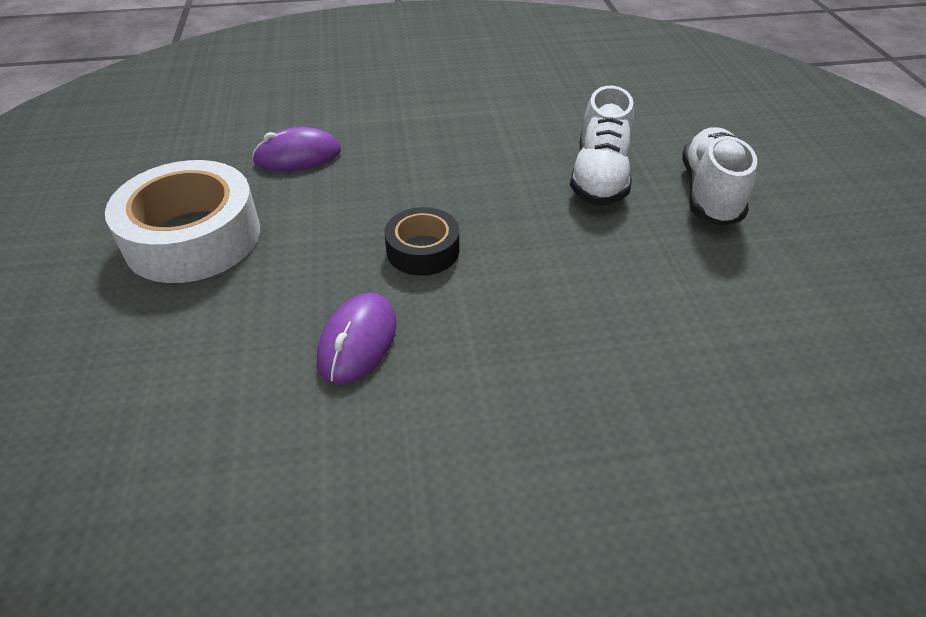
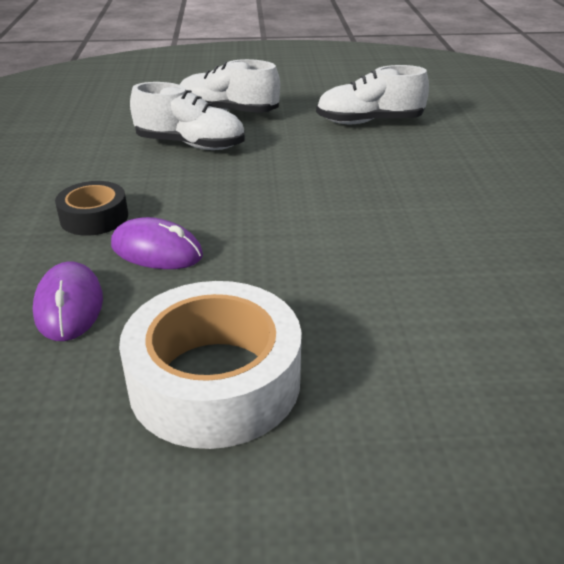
camera: 85 degrees left, 10 degrees down
purple mouse [317,293,396,385] -> purple mouse moved to [111,217,203,269]
black tape [384,207,459,276] -> black tape moved to [55,181,128,236]
none -> white shoe [316,65,429,124]

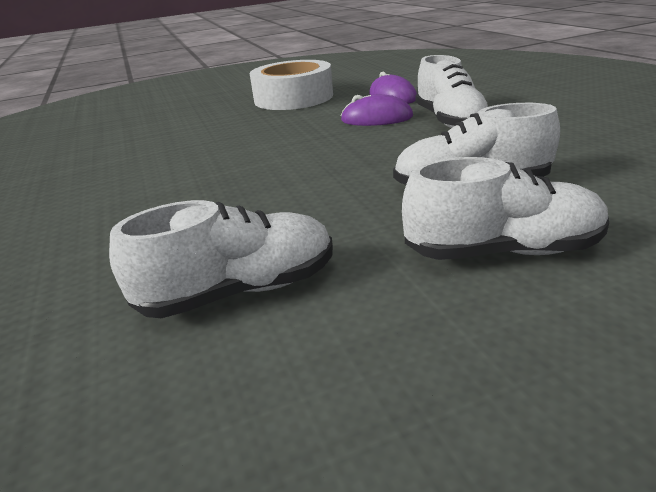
camera: 165 degrees right, 5 degrees down
black tape [55,181,128,236] -> white shoe [415,55,488,128]

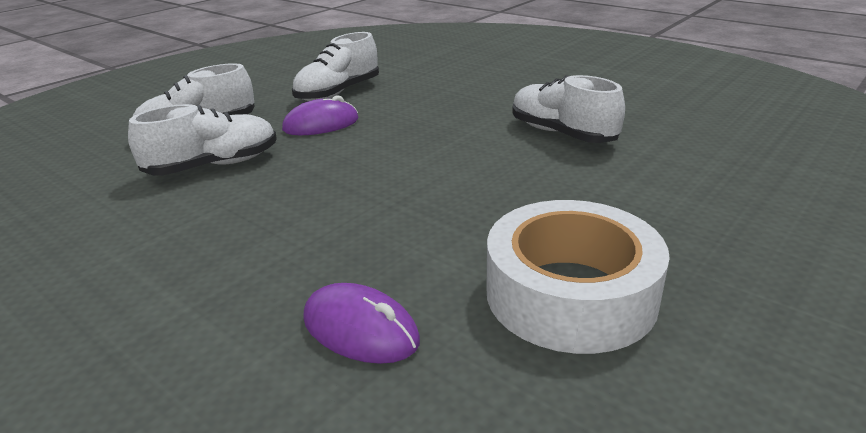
camera: 150 degrees right, 0 degrees up
purple mouse [341,94,413,126] -> purple mouse moved to [282,95,358,135]
white shoe [415,55,488,128] -> white shoe moved to [512,75,625,143]

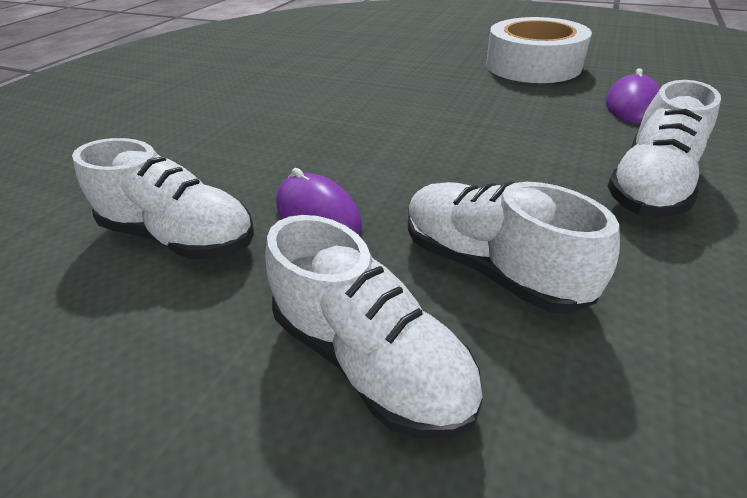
camera: 105 degrees left, 10 degrees up
white shoe [512,75,625,143] -> white shoe moved to [607,80,721,217]

